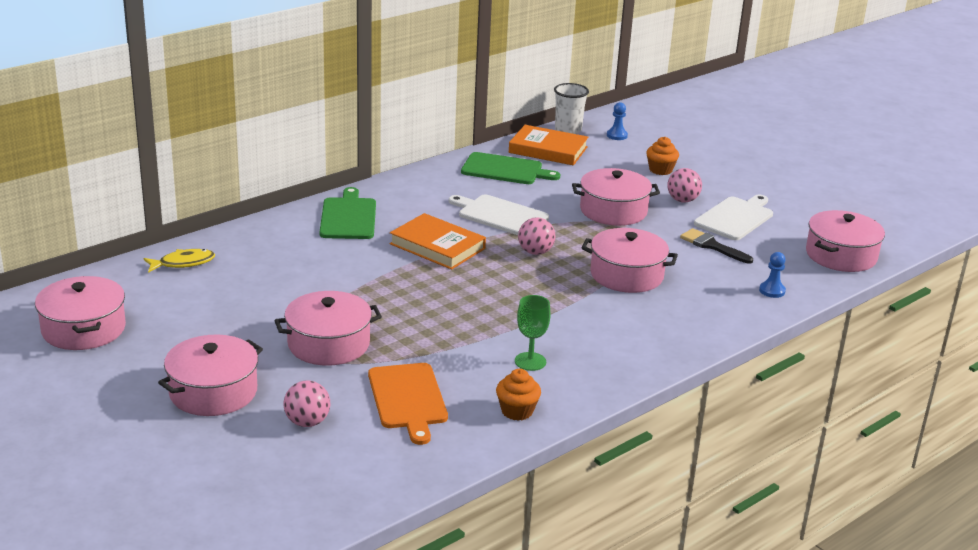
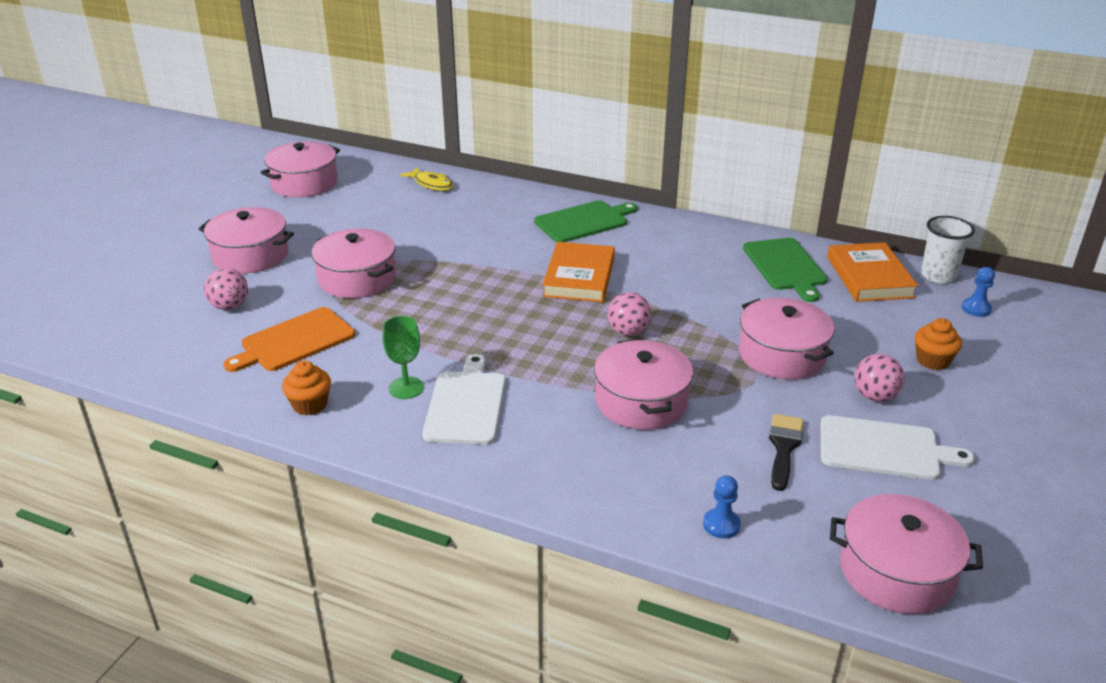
camera: 65 degrees right, 5 degrees up
white cutting board [449,195,549,235] -> white cutting board moved to [422,354,506,445]

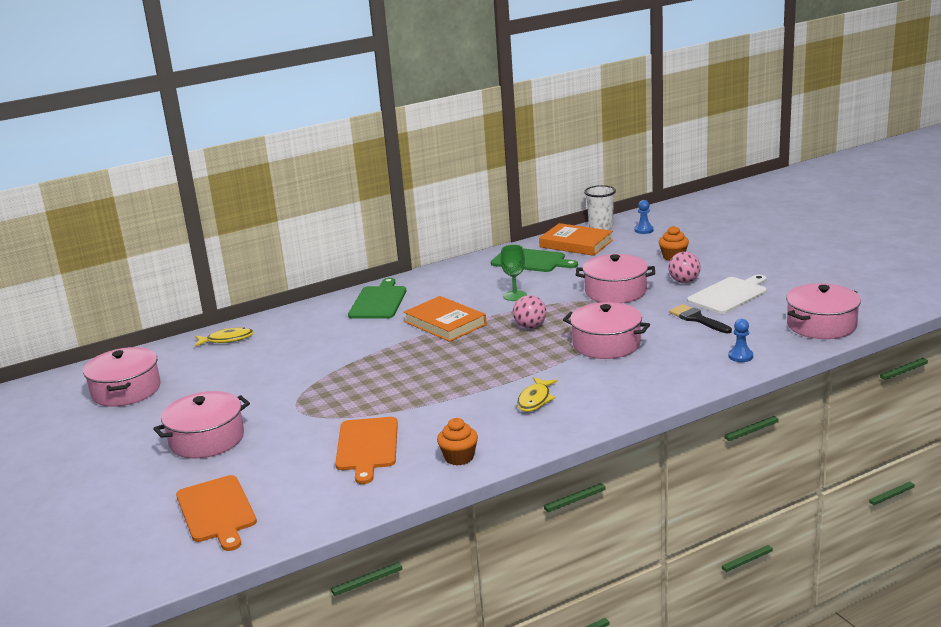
camera: 50 degrees left, 10 degrees down
pink ball [204,268,248,310] -> none
pink pot [311,228,396,298] -> none
green goblet [383,316,424,399] -> green goblet moved to [501,244,527,301]
white cutting board [422,354,506,445] -> yellow fish [517,377,558,412]
none -> orange cutting board [176,475,257,551]

